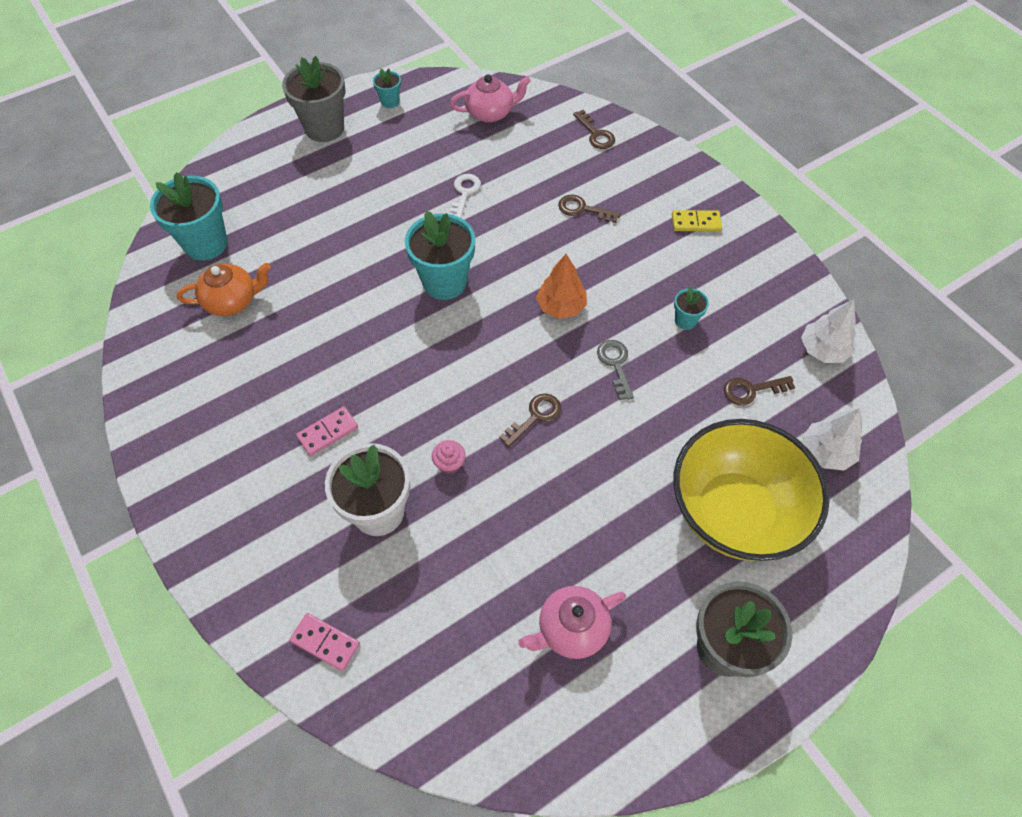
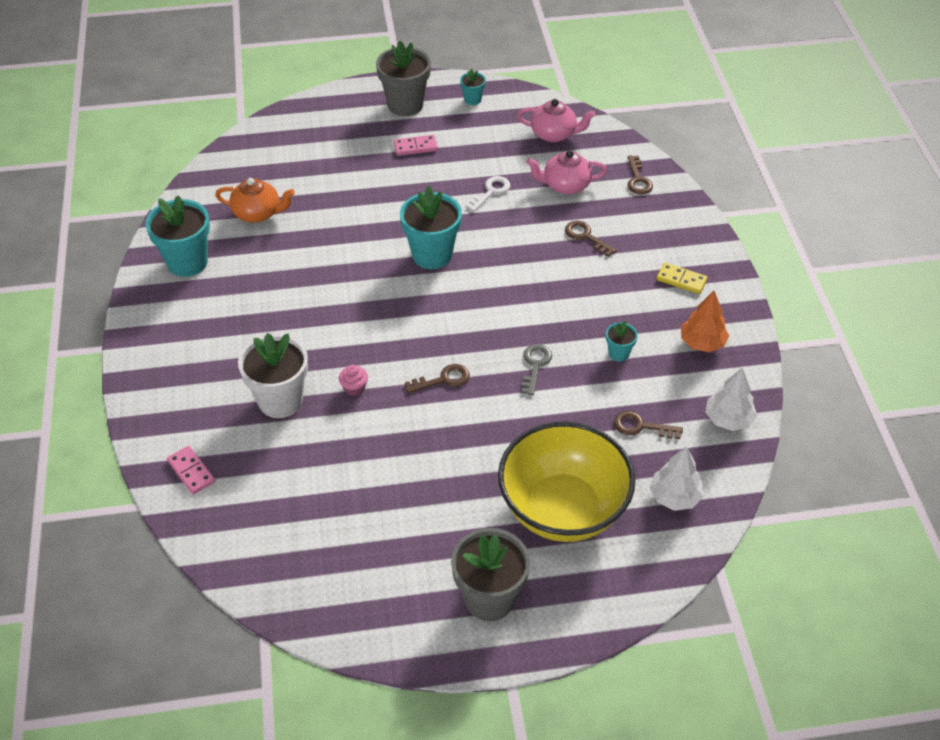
camera: 25 degrees right, 10 degrees down
turquoise flower pot [150,172,228,261] -> turquoise flower pot moved to [145,195,210,277]
pink domino [296,406,358,456] -> pink domino moved to [394,135,438,156]
pink teapot [518,586,626,659] -> pink teapot moved to [526,150,607,194]
orange tree [536,254,587,319] -> orange tree moved to [681,291,729,352]

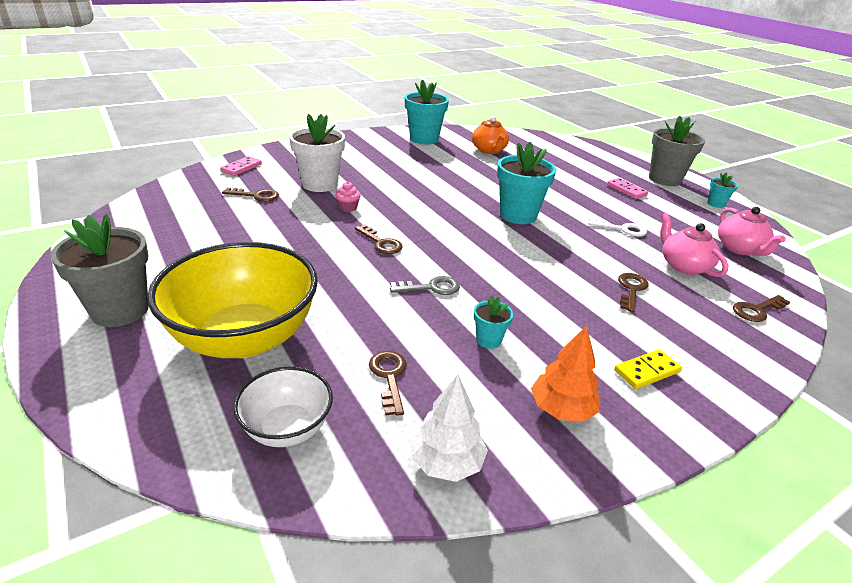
camera: 65 degrees right, 15 degrees down
white tree [650,447,704,511] -> white bowl [233,367,333,447]
yellow domino [657,263,708,294] -> yellow domino turned 60 degrees clockwise [614,349,682,389]
none -> brown key [222,188,279,202]

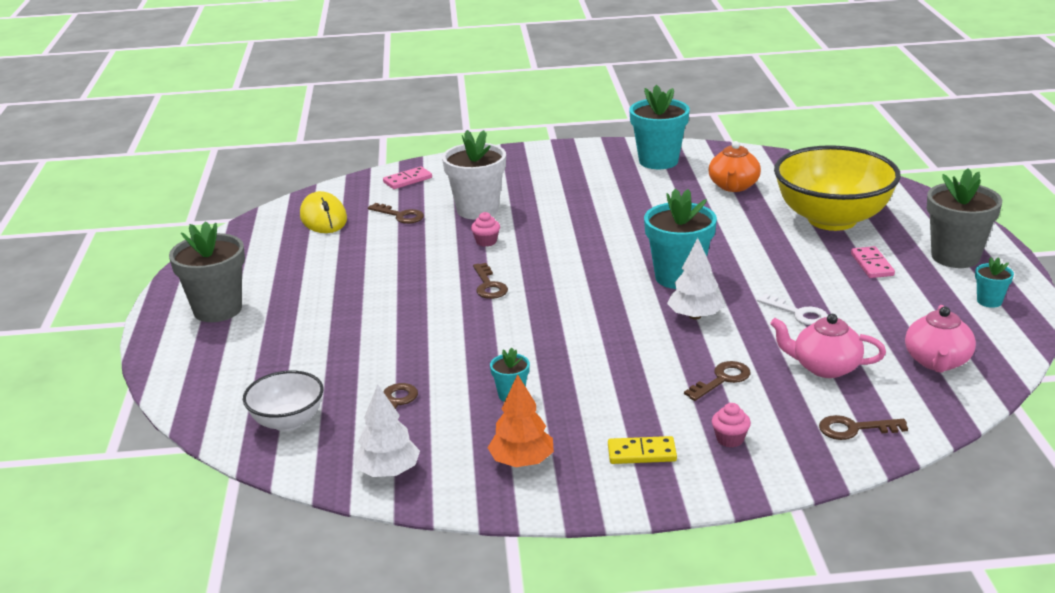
camera: 30 degrees right, 5 degrees down
yellow bowl [147,242,318,358] -> yellow bowl moved to [774,145,901,231]
grey key [390,276,460,295] -> none
pink teapot [660,213,729,277] -> pink teapot turned 75 degrees counterclockwise [770,314,886,378]
none -> yellow mouse [300,191,347,233]
none -> white tree [667,238,724,320]
none -> pink cupcake [712,403,751,447]

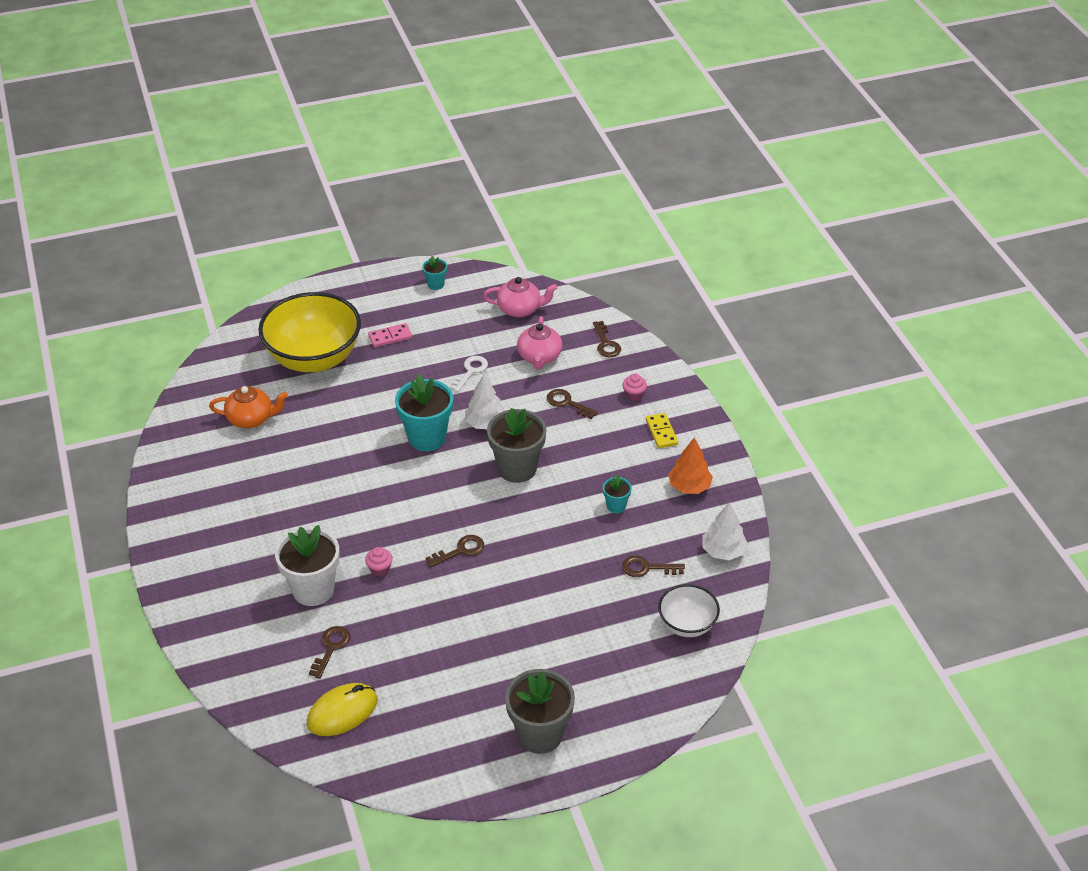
camera: 105 degrees left, 15 degrees up
pink domino [383,166,432,189] -> none
turquoise flower pot [629,85,690,169] -> none
grey flower pot [927,169,1002,268] -> grey flower pot moved to [487,408,547,483]

